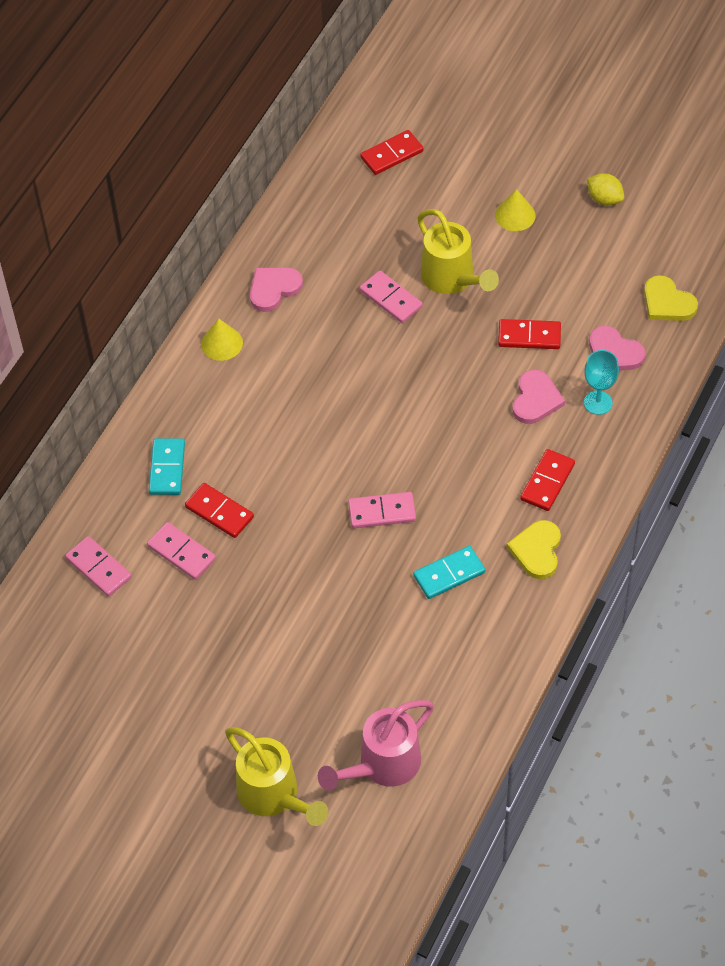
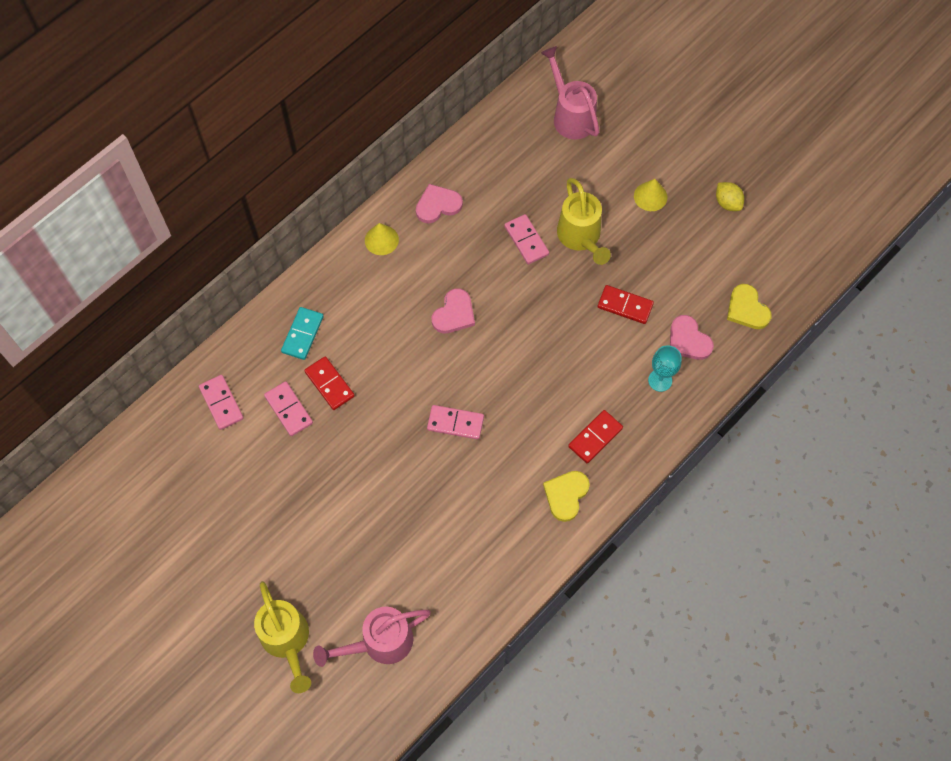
camera: 15 degrees right, 10 degrees up
red domino [360,130,424,175] -> pink watering can [541,46,600,139]
turquoise domino [413,546,485,599] -> none
pink heart [513,370,565,424] -> pink heart moved to [432,289,475,333]

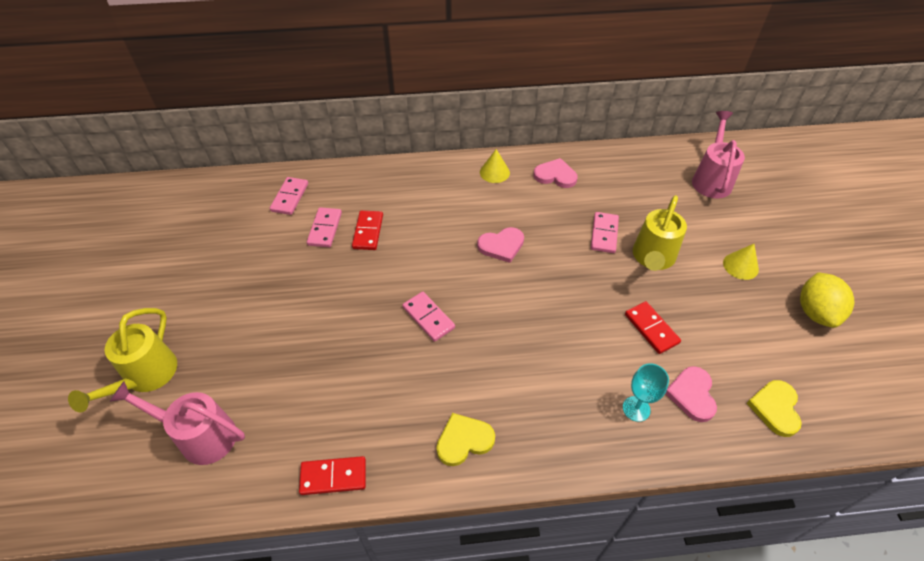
camera: 40 degrees right, 15 degrees down
turquoise domino [281,307,324,360] -> none
red domino [568,410,623,463] -> red domino moved to [299,456,366,495]
yellow lemon [716,182,744,211] -> yellow lemon [800,272,854,328], size x1.61

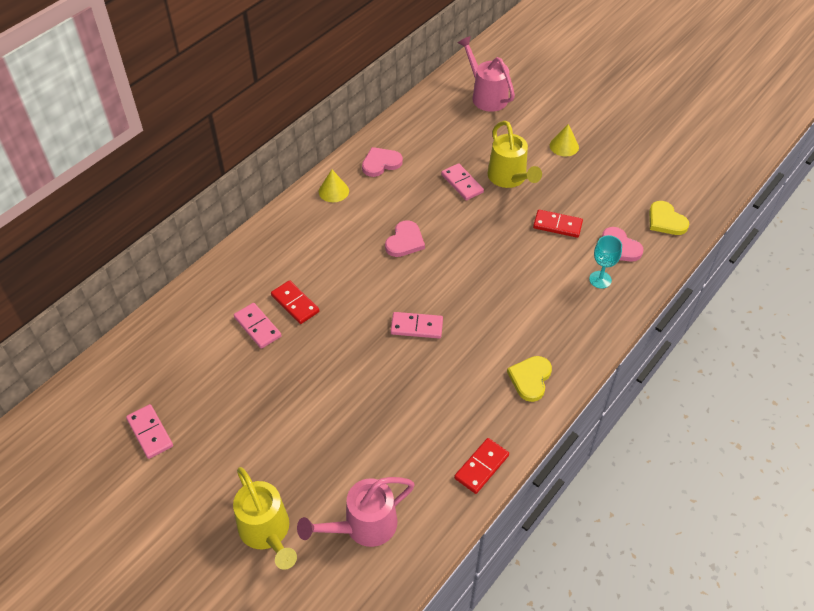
camera: 45 degrees left, 0 degrees up
pink domino [270,177,308,215] -> pink domino moved to [126,404,173,459]
yellow lemon [800,272,854,328] -> none

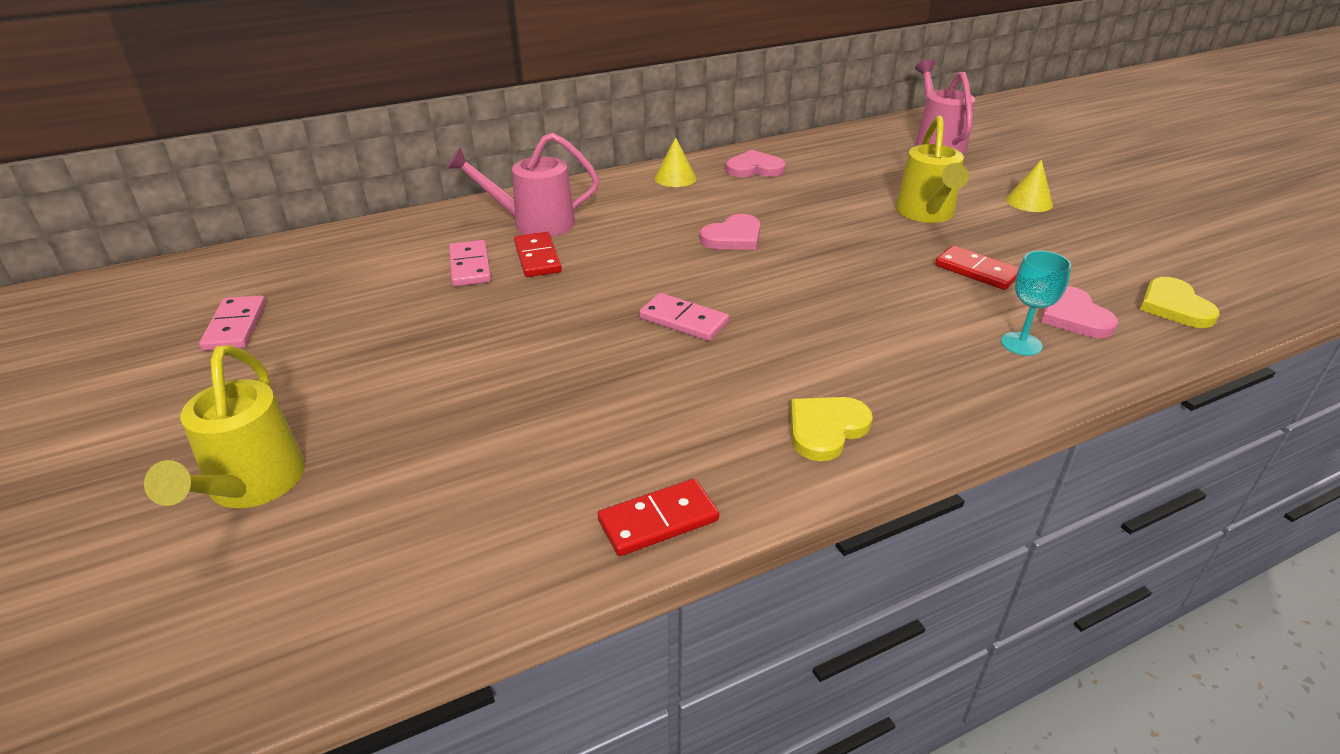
camera: 25 degrees right, 15 degrees down
pink watering can [297,477,415,547] -> pink watering can moved to [447,133,599,237]
pink domino [441,163,484,201] -> none

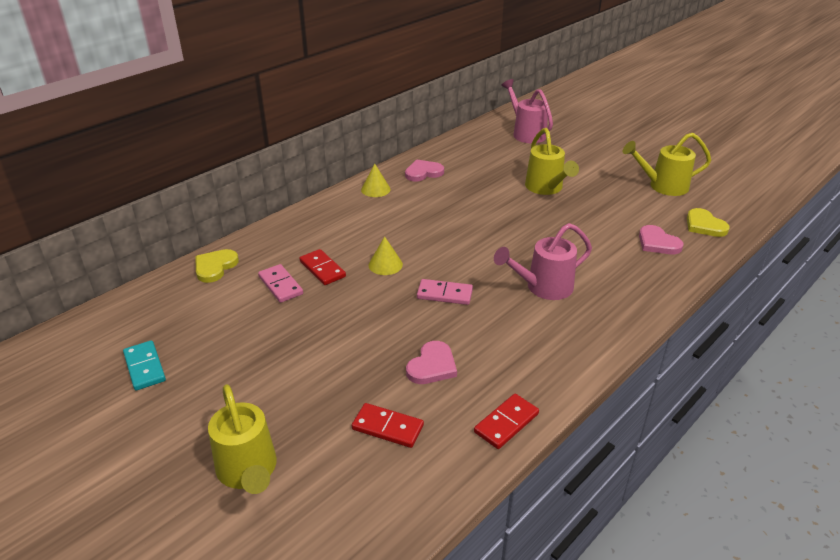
camera: 20 degrees left, 0 degrees up
pink domino [199,295,266,351] -> turquoise domino [123,340,166,391]
pink watering can [447,133,599,237] -> pink watering can moved to [494,223,592,300]
pink heart [700,214,760,250] -> pink heart moved to [406,341,457,384]
yellow heart [791,397,872,461] -> yellow heart moved to [195,249,239,283]
red domino [935,245,1019,290] -> red domino moved to [352,403,424,448]
turquoise goblet [1001,251,1071,356] -> none
yellow cone [1006,160,1053,212] -> yellow cone moved to [369,236,403,275]
none -> yellow watering can [623,133,711,196]

